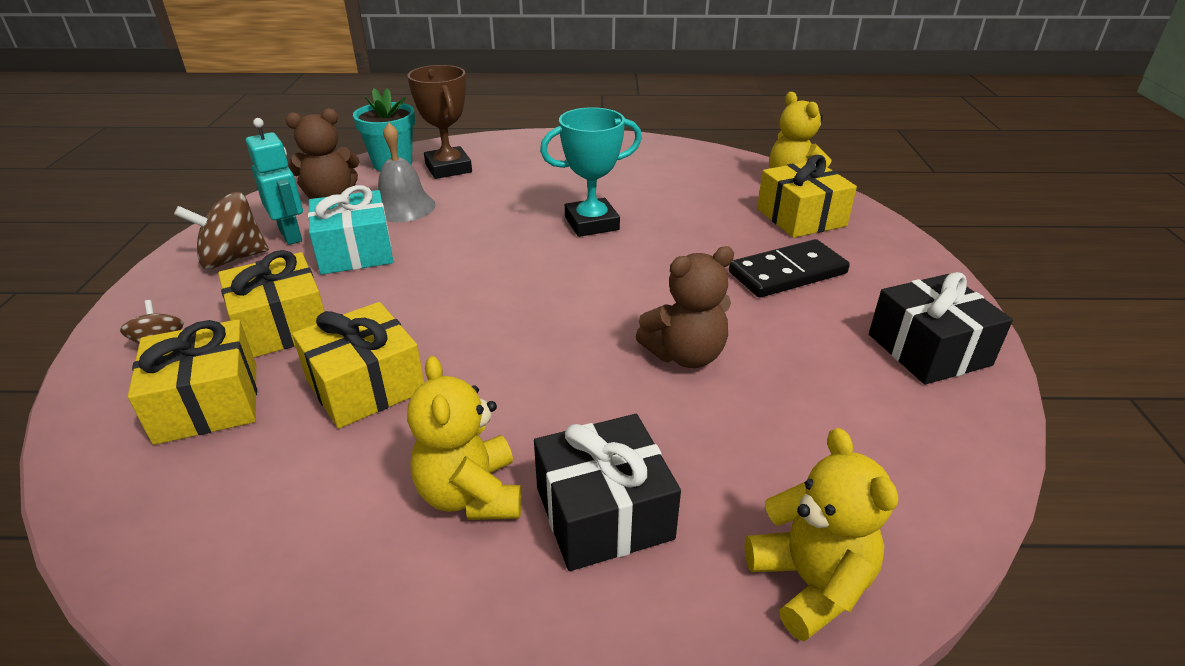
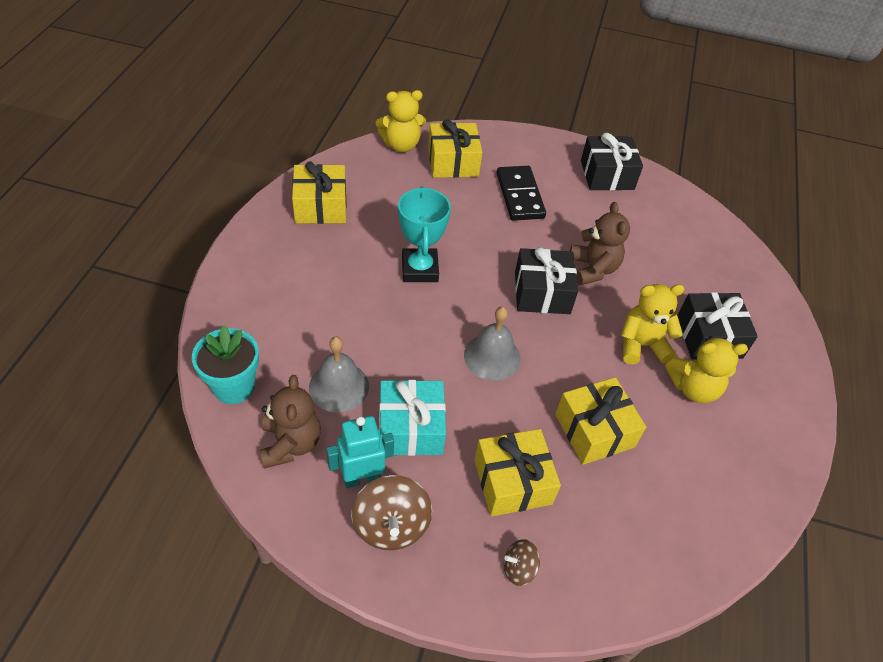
camera: 80 degrees left, 15 degrees up
yellow gift [128,319,257,445] -> yellow gift moved to [292,162,347,224]
brown trophy [407,65,472,179] -> none
yellow teddy bear [745,428,898,641] -> yellow teddy bear moved to [621,284,685,364]
none -> grey bell [464,307,521,381]
none -> black gift [515,247,578,314]

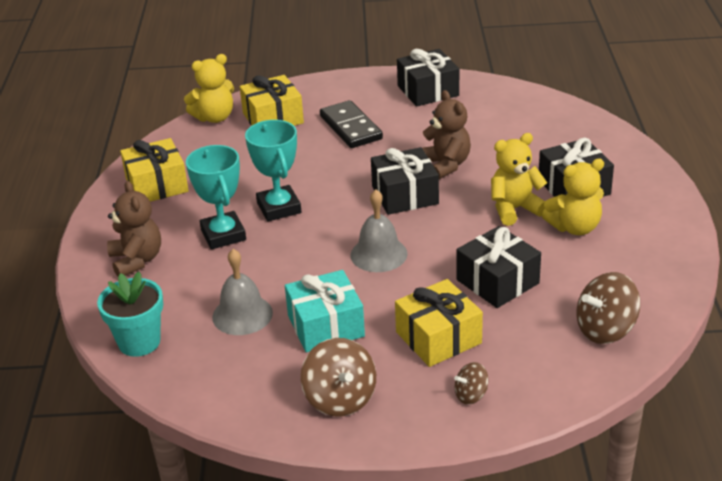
camera: 10 degrees left, 15 degrees down
brown teddy bear [260,375,321,469] -> brown teddy bear moved to [107,181,161,277]
turquoise robot [326,416,394,488] -> none
yellow gift [555,377,646,465] -> black gift [456,226,541,308]
none -> turquoise trophy [186,145,246,249]
none -> brown spinning top [577,272,640,344]

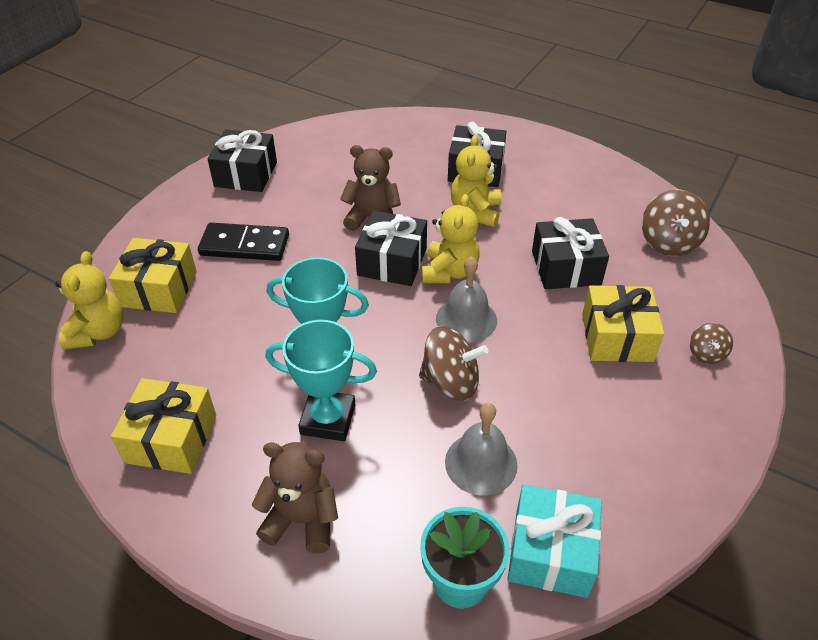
camera: 60 degrees left, 10 degrees up
turquoise gift [285,270,365,353] -> turquoise gift moved to [507,484,602,598]
brown spinning top [301,338,376,417] -> brown spinning top moved to [419,326,488,401]
yellow teddy bear [542,159,604,235] -> yellow teddy bear moved to [422,194,480,283]

